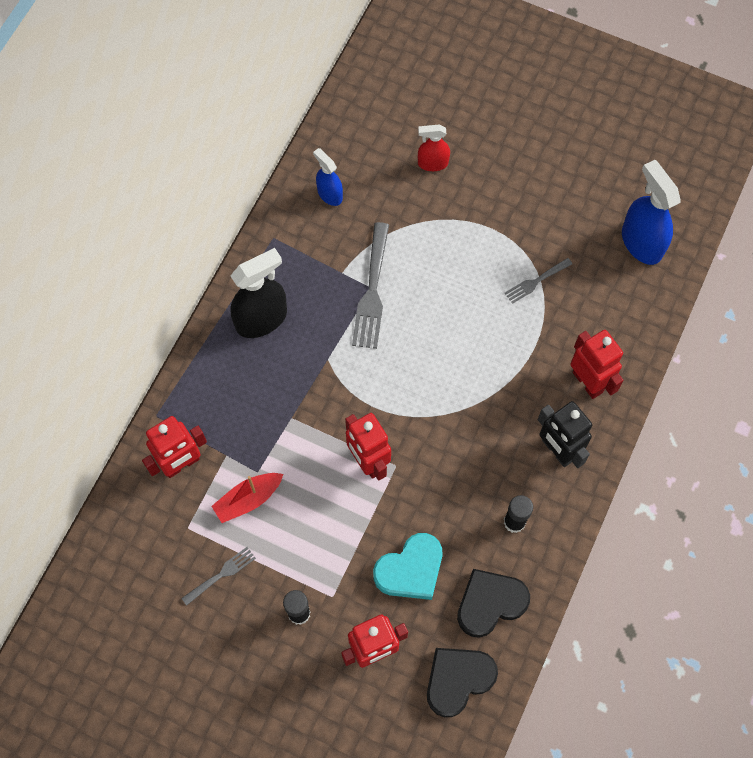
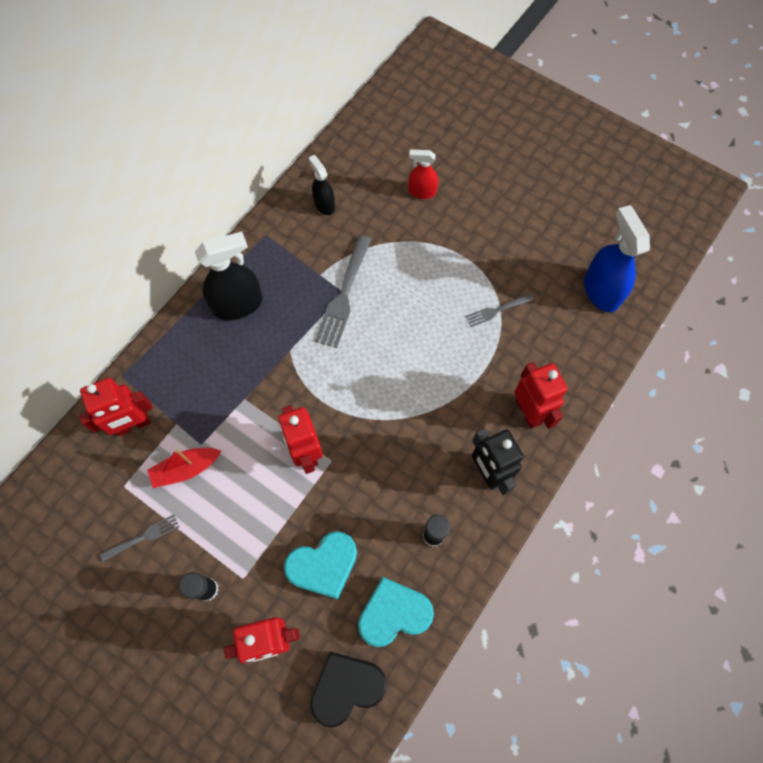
camera: 10 degrees right, 0 degrees up
blue spray bottle [313,148,343,206] -> black spray bottle [308,155,335,215]
black heart [457,569,530,638] -> turquoise heart [358,577,434,647]

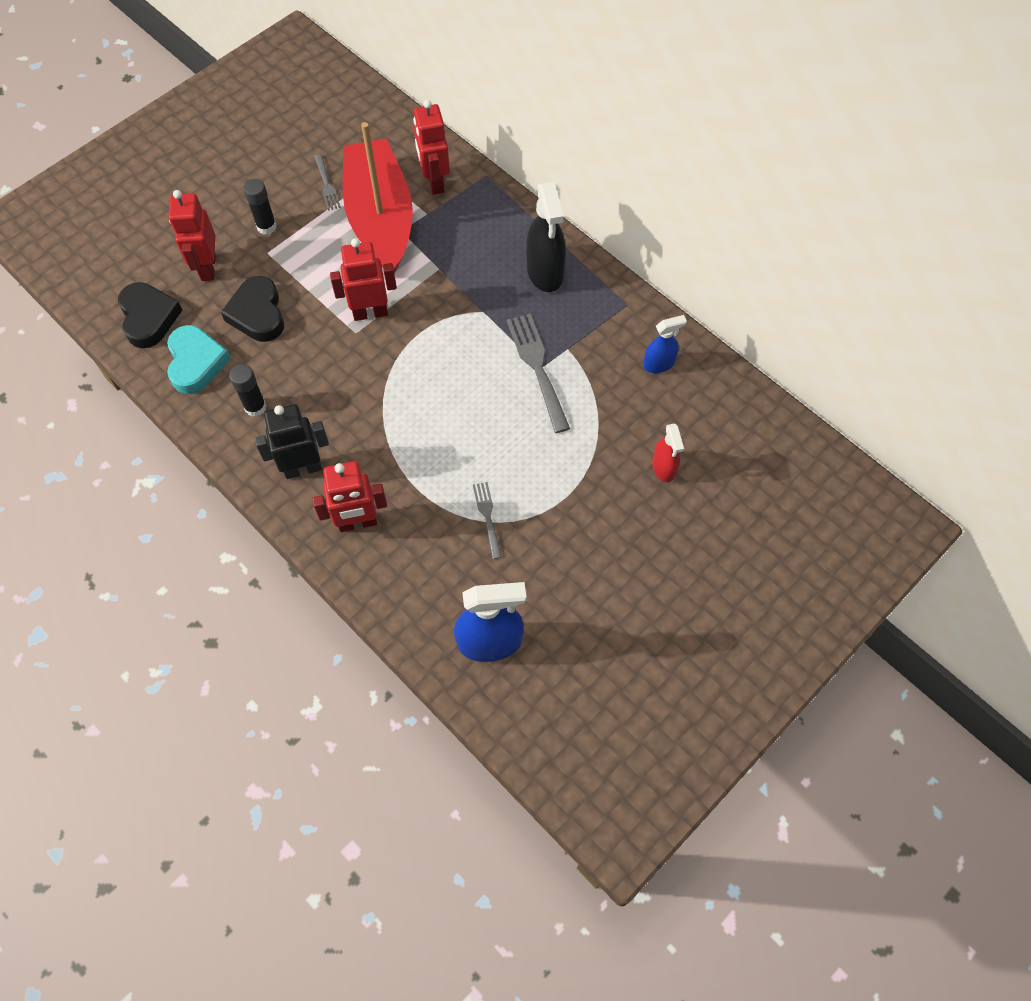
camera: 100 degrees right, 5 degrees down
red boat [147,448,221,488] -> red boat [343,122,413,273], size x2.35
turquoise heart [284,531,357,599] -> black heart [221,276,284,342]
black spray bottle [308,155,335,215] -> blue spray bottle [643,315,687,373]
grey fork [315,235,371,348] -> grey fork turned 45 degrees clockwise [507,314,570,433]
red spray bottle [408,150,438,199] -> red spray bottle turned 150 degrees clockwise [652,423,684,482]

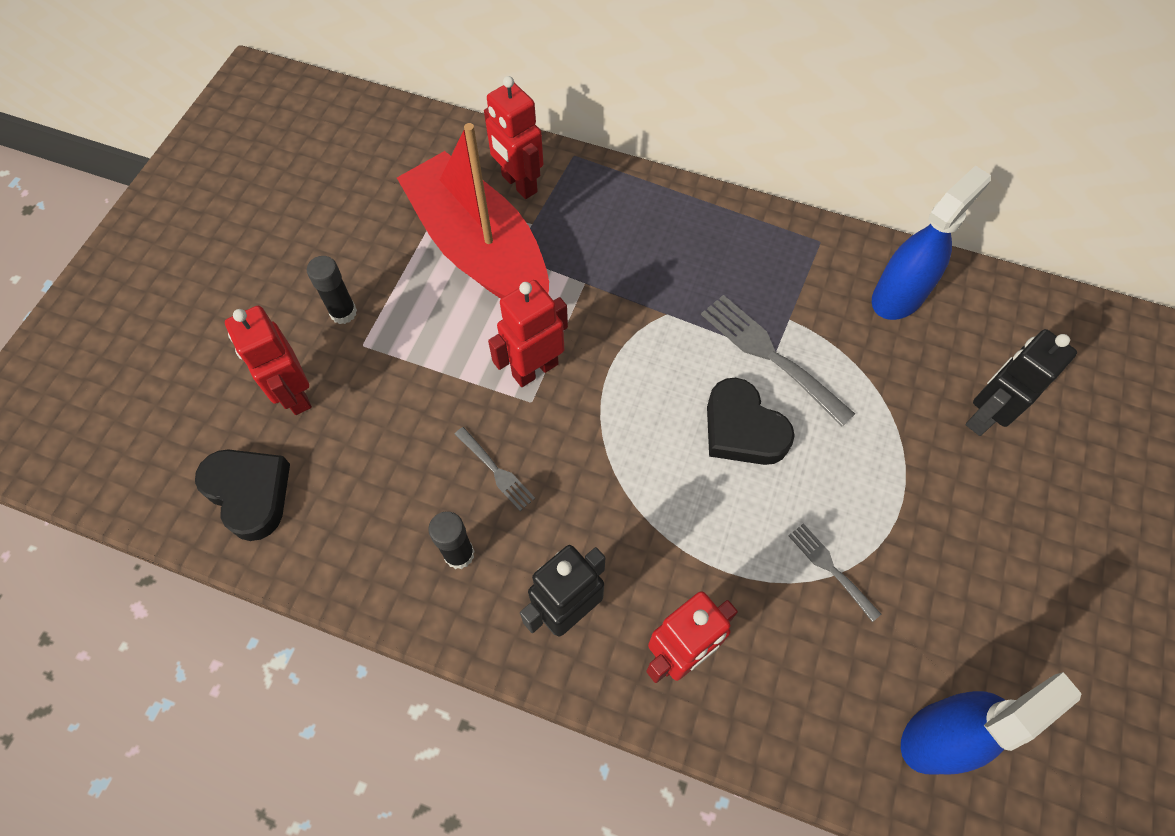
camera: 25 degrees left, 0 degrees up
turquoise heart [167,325,231,394] -> none
black heart [221,276,284,342] -> black heart moved to [707,378,795,465]
grey fork [314,154,341,211] -> grey fork moved to [455,427,535,511]
black spray bottle [526,181,566,292] -> none
blue spray bottle [643,315,687,373] -> blue spray bottle [872,165,991,320], size x1.72
red spray bottle [652,423,684,482] -> black robot [965,329,1077,436]

